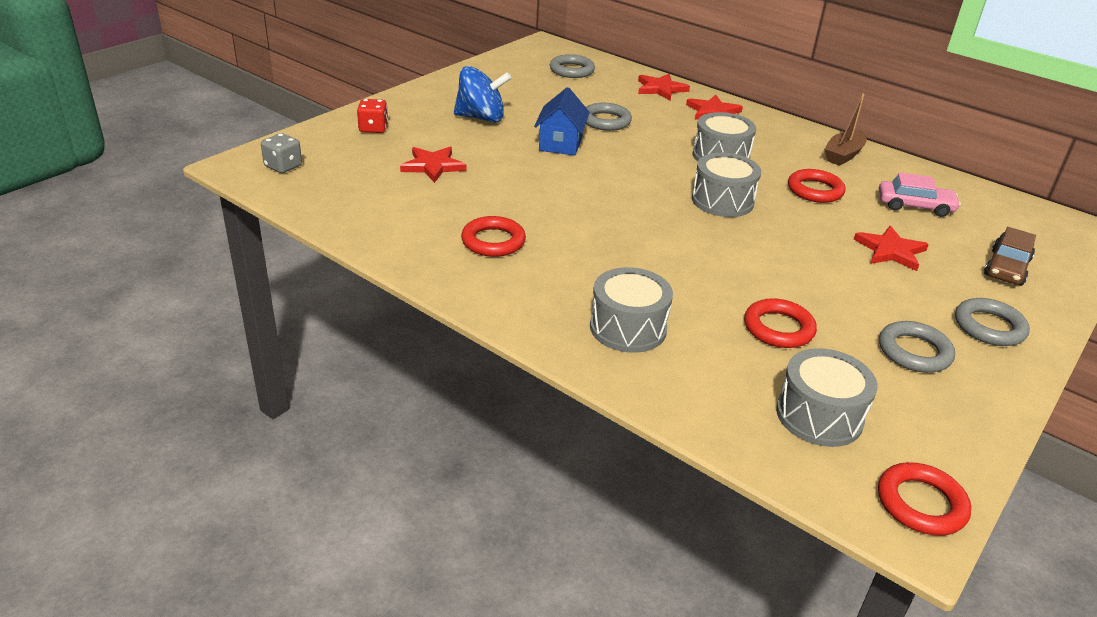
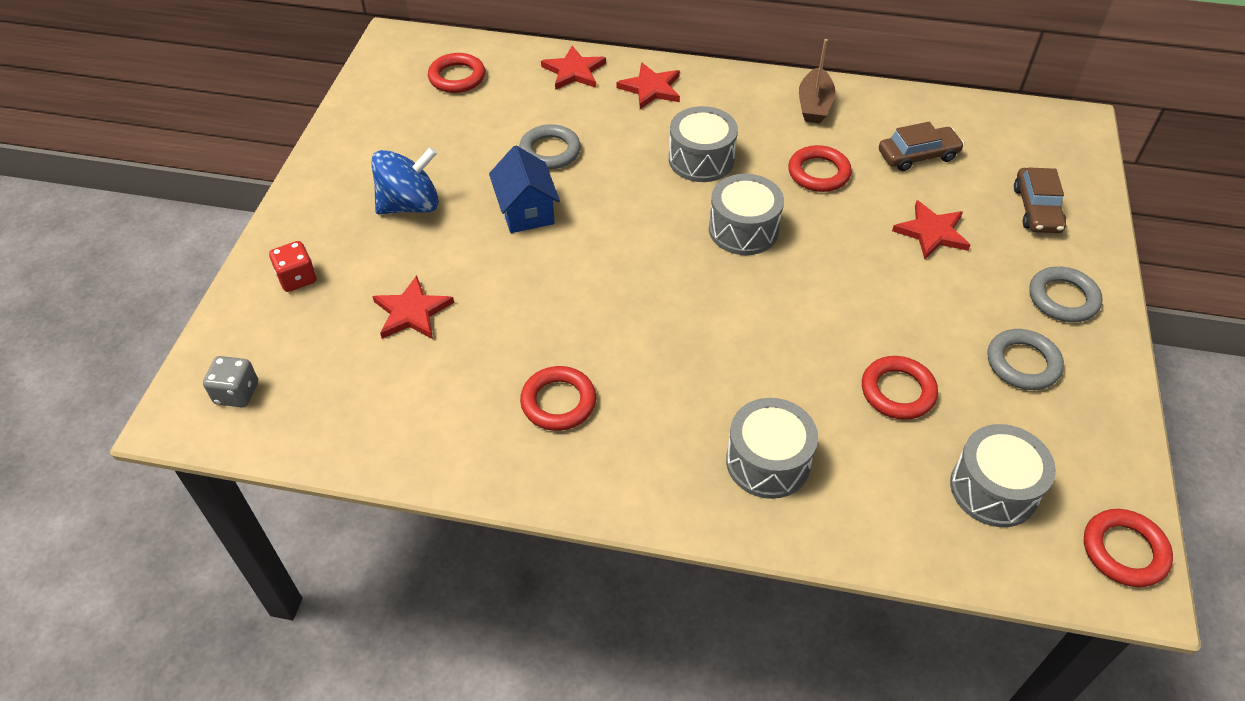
camera: 25 degrees left, 15 degrees up
grey ring [550,54,595,78] -> red ring [428,53,485,93]
pink car [879,173,961,217] -> brown car [879,122,964,171]

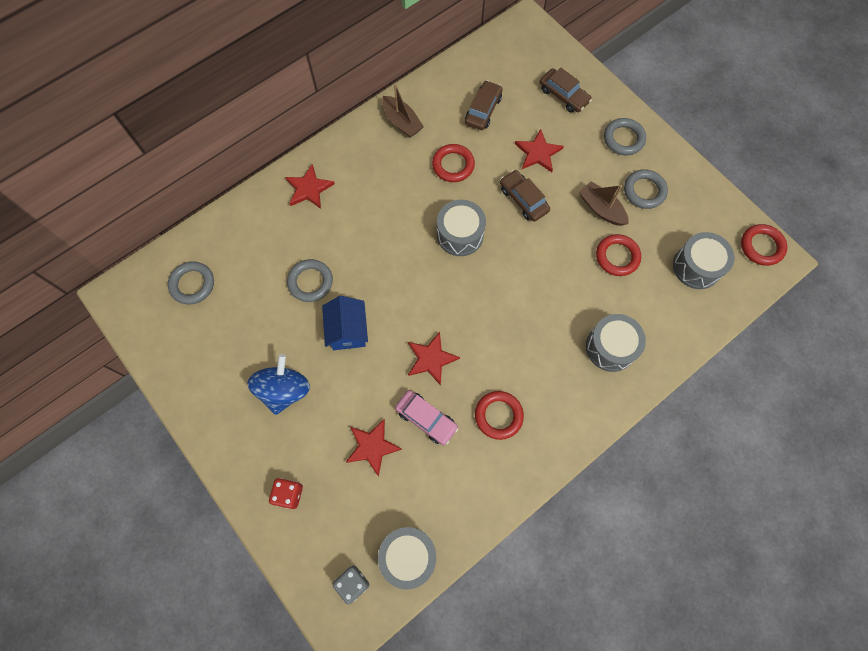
camera: 50 degrees left, 20 degrees up
red ring [428,53,485,93] -> grey ring [168,261,214,304]
blue house [489,146,560,233] -> blue house turned 60 degrees clockwise [322,296,368,350]
red star [541,46,606,90] -> red star moved to [408,332,460,386]
grey drum [669,106,738,182] -> grey drum moved to [378,527,436,590]
none -> pink car [395,390,459,445]
none -> brown car [500,170,550,222]
none -> brown boat [579,181,629,226]

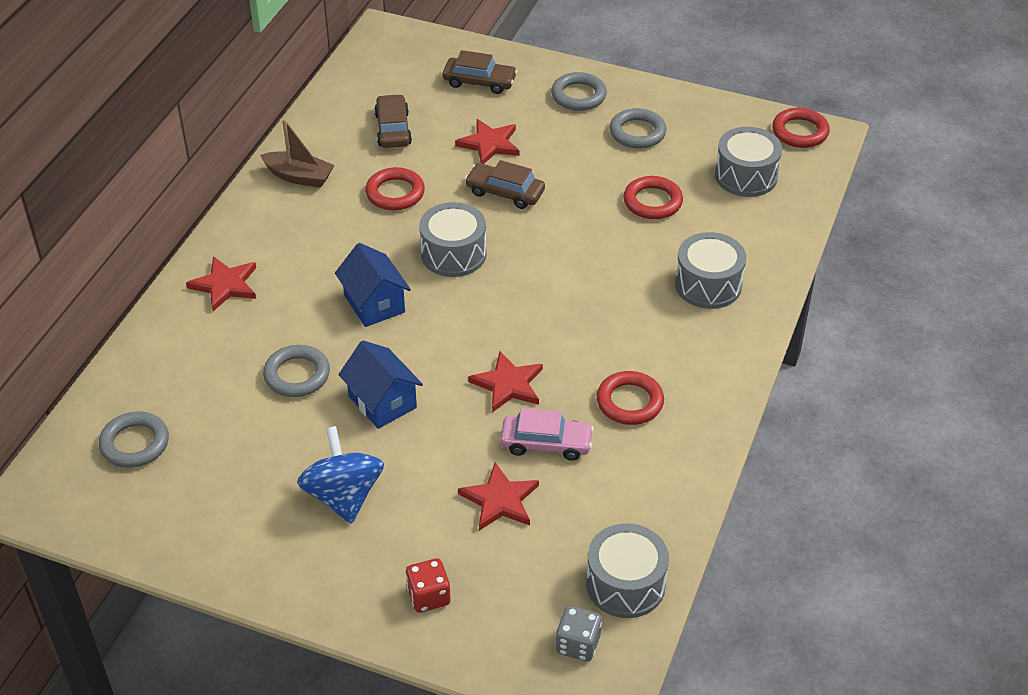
camera: 30 degrees left, 25 degrees down
brown boat [579,181,629,226] -> none
none -> blue house [335,243,411,327]

